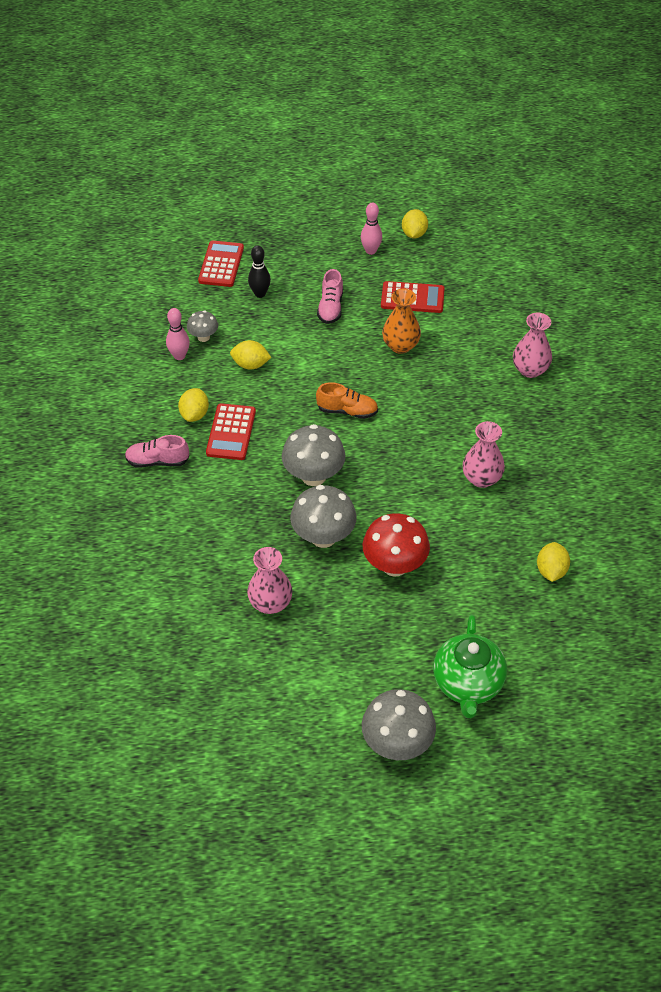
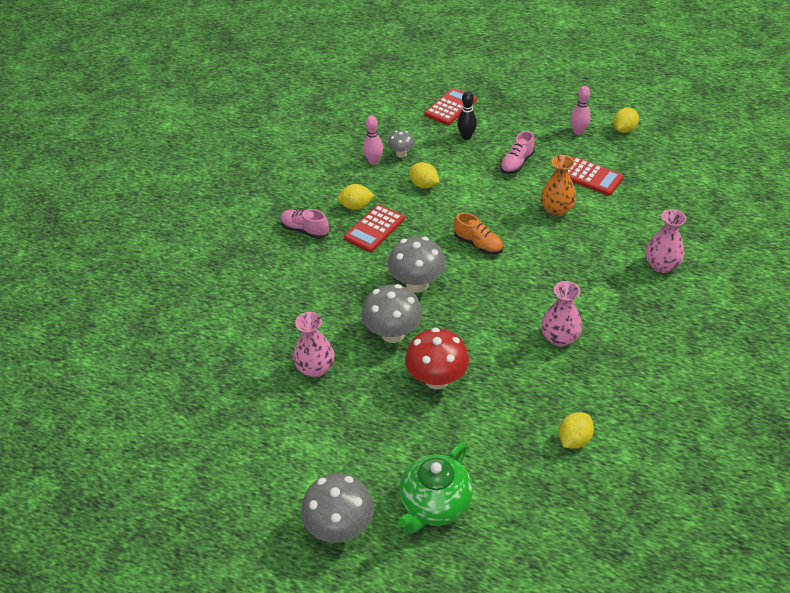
camera: 30 degrees right, 5 degrees down
yellow lemon [178,388,209,422] -> yellow lemon turned 45 degrees clockwise [337,184,374,210]

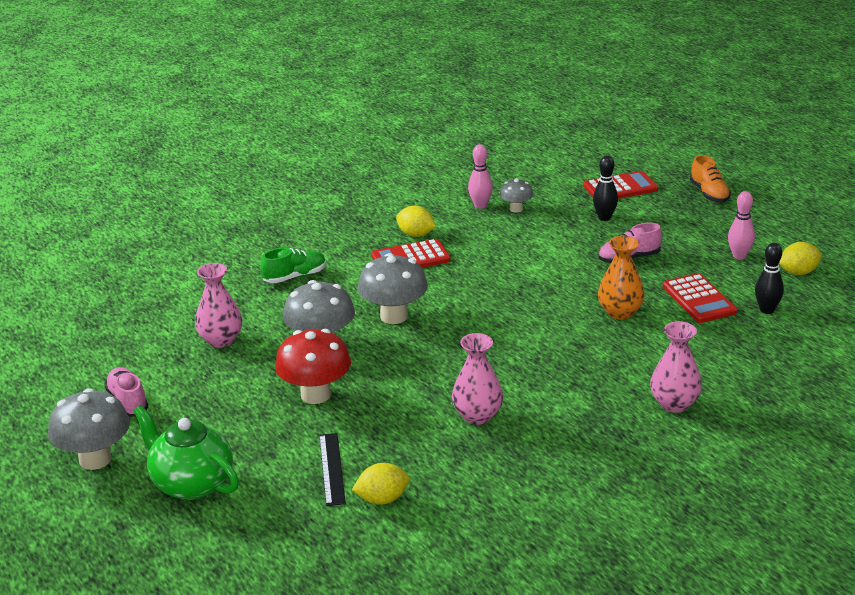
camera: 35 degrees right, 15 degrees down
pink shoe [280,209,329,239] -> pink shoe moved to [104,367,148,417]
green teapot [398,442,473,533] -> green teapot turned 60 degrees clockwise [133,405,239,500]
yellow lemon [409,162,440,188] -> none
orange shoe [454,213,503,255] -> orange shoe moved to [690,155,731,203]
none -> green shoe [260,248,326,283]
none -> black ruler [319,433,346,506]
none -> black bowling pin [755,243,784,314]

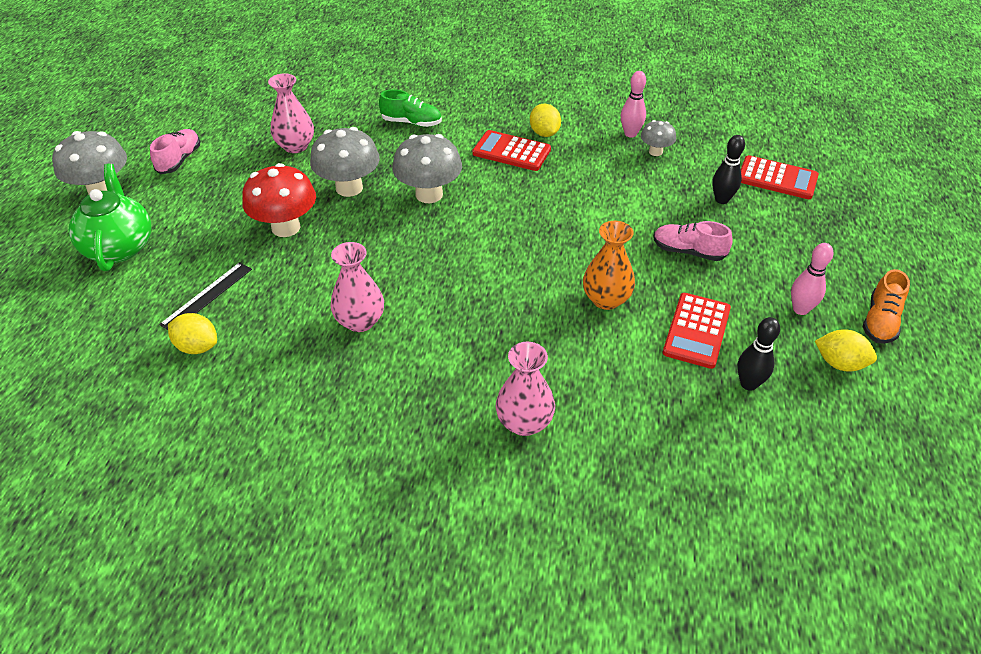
camera: 40 degrees right, 15 degrees up
orange shoe [690,155,731,203] -> orange shoe moved to [863,269,910,344]

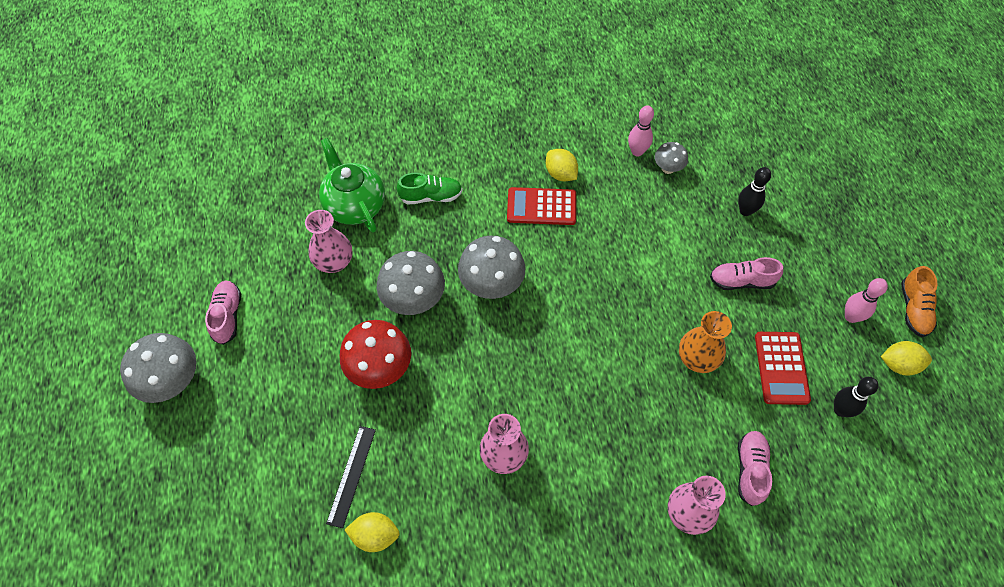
camera: 20 degrees left, 15 degrees up
green teapot [69,164,151,271] -> green teapot moved to [319,138,385,233]
red calculator [741,155,819,199] -> none
none -> pink shoe [738,431,772,506]

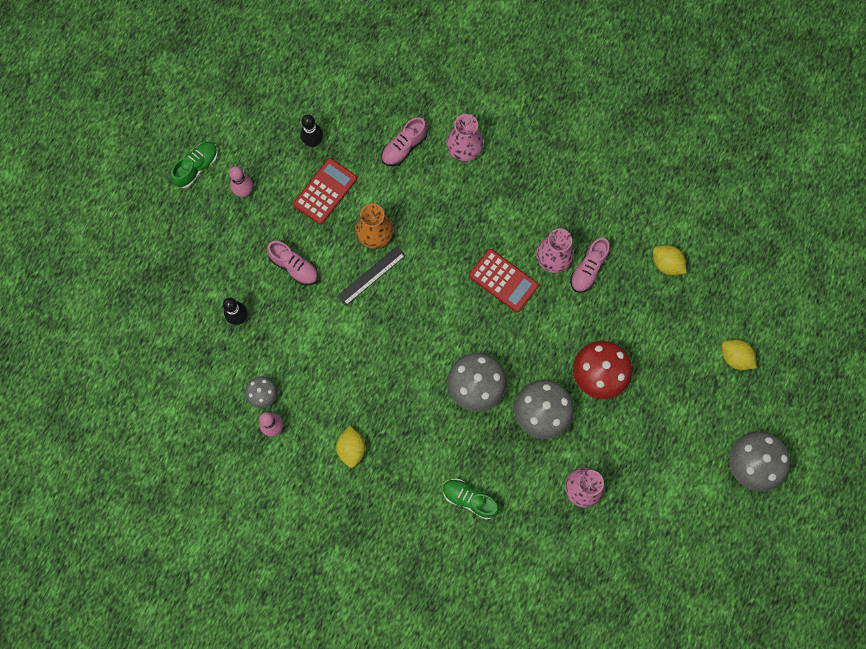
camera: 145 degrees left, 15 degrees up
pink shoe [205,280,241,345] -> pink shoe moved to [570,238,610,293]
green teapot [319,138,385,233] -> none
black ruler [326,426,376,528] -> black ruler moved to [337,246,406,306]
red calculator [507,187,576,225] -> red calculator moved to [469,249,539,313]
yellow lemon [881,341,932,376] -> yellow lemon moved to [722,339,757,370]
orange shoe [901,266,938,337] -> green shoe [171,142,218,189]

